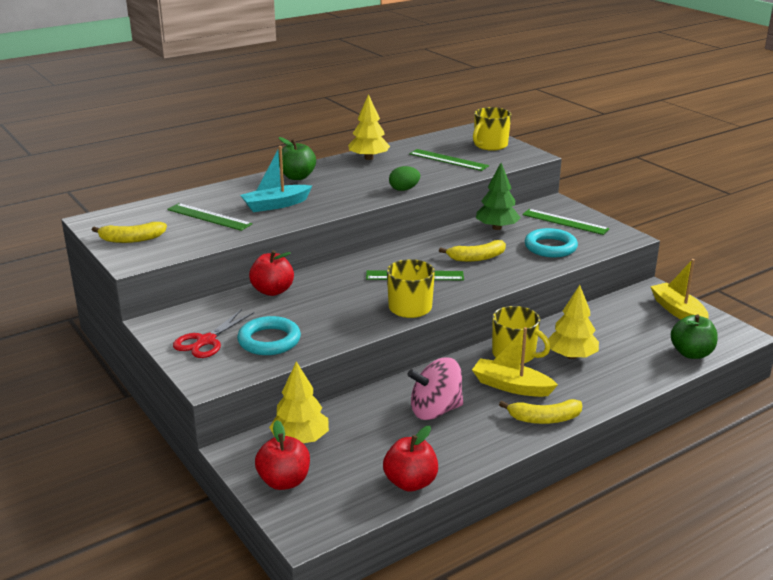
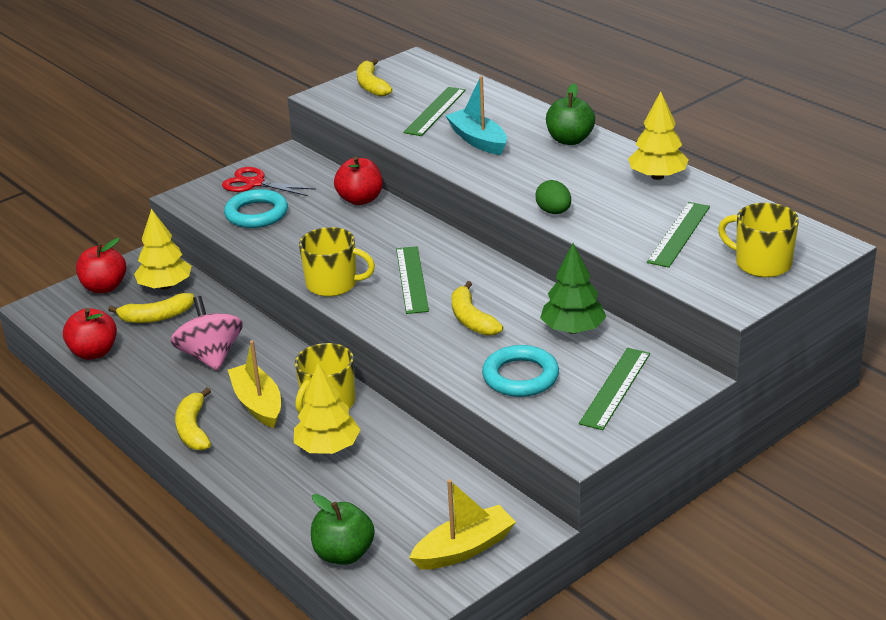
camera: 85 degrees right, 5 degrees up
yellow boat [472,327,558,397] -> yellow boat turned 45 degrees counterclockwise [228,340,281,428]
none -> yellow banana [108,293,194,323]

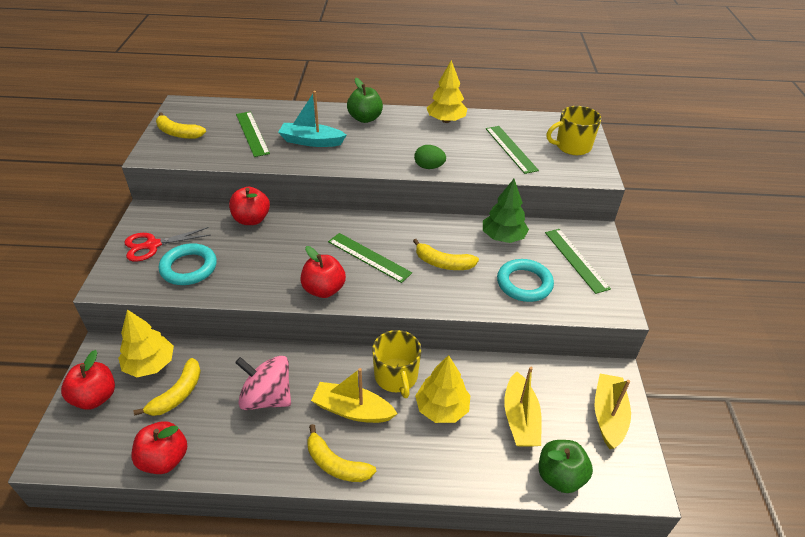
camera: 50 degrees left, 10 degrees up
yellow mug [299,227,375,297] -> red apple [300,246,346,298]
none -> yellow boat [504,367,542,447]

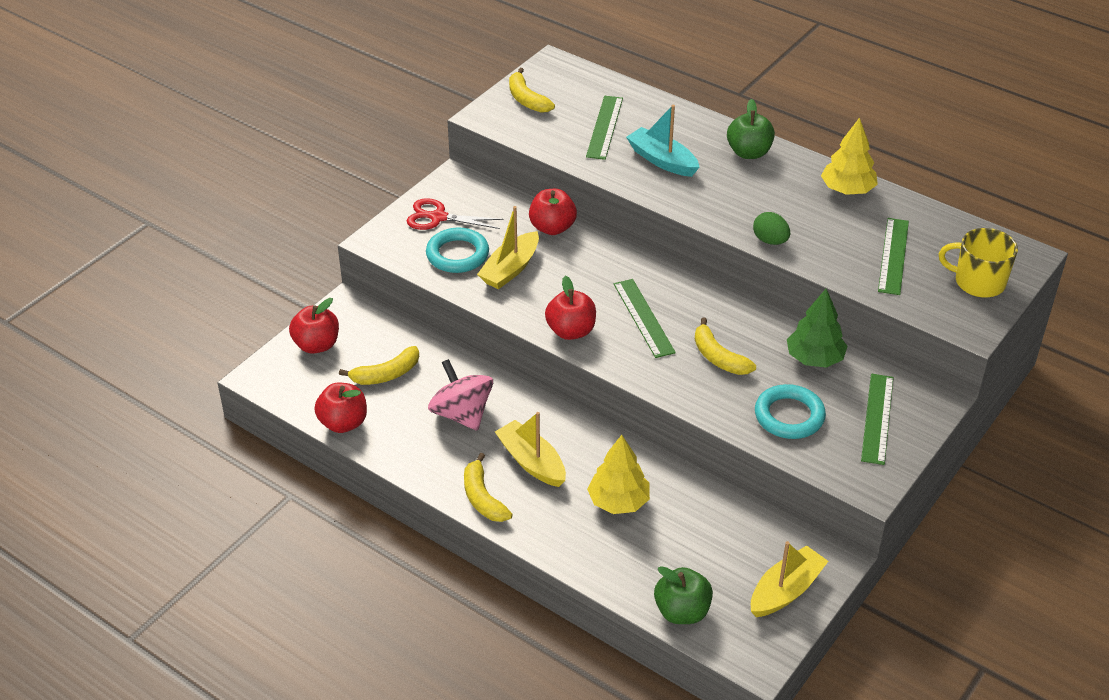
camera: 35 degrees right, 0 degrees up
yellow tree [118,310,174,377] -> none
yellow mug [372,330,421,398] -> none
yellow boat [504,367,542,447] -> yellow boat moved to [477,206,539,289]

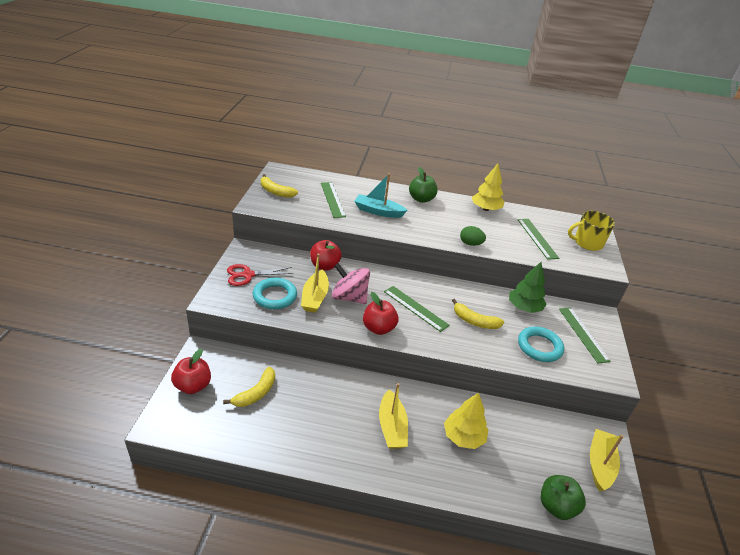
camera: 30 degrees left, 5 degrees down
red apple [315,383,367,433] -> none
pink spinning top [428,359,493,431] -> pink spinning top moved to [332,263,370,304]
yellow banana [464,453,513,522] -> none
yellow boat [495,412,566,487] -> yellow boat turned 120 degrees counterclockwise [379,383,408,449]

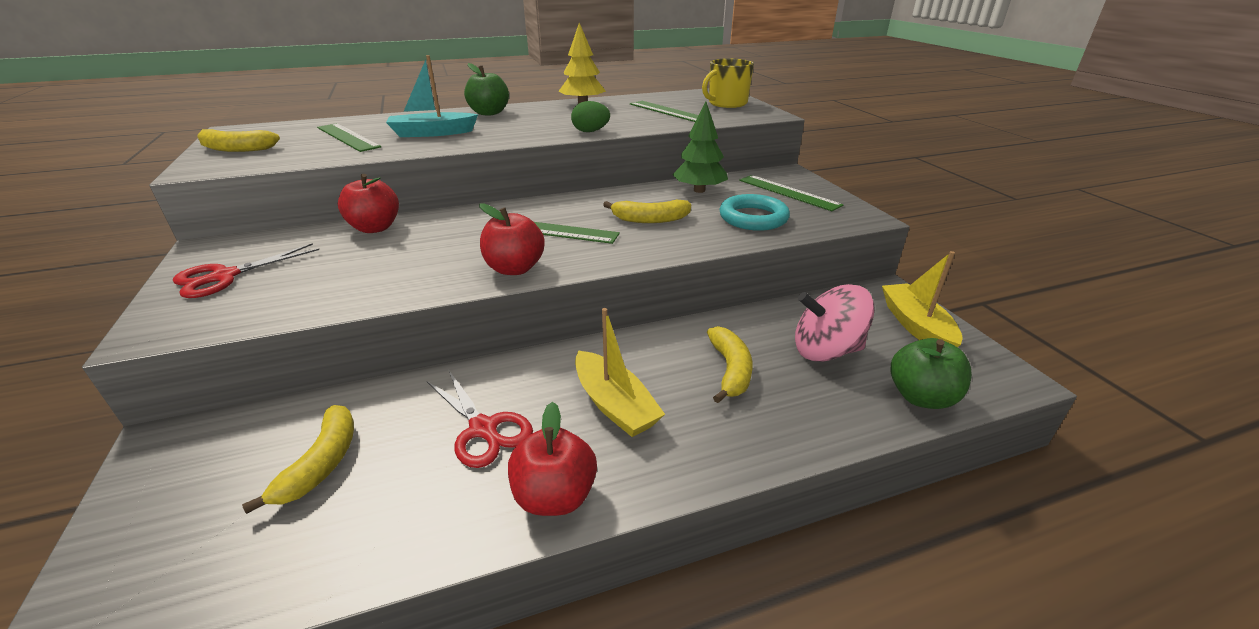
camera: 25 degrees left, 5 degrees down
red apple [171,348,211,394] -> red apple moved to [508,402,597,516]
turquoise ring [253,278,297,309] -> none
yellow boat [301,254,329,313] -> none
pink spinning top [332,263,370,304] -> pink spinning top moved to [795,284,875,362]
yellow tree [444,392,488,449] -> yellow banana [707,326,753,403]
none -> red scissors [427,371,533,468]

